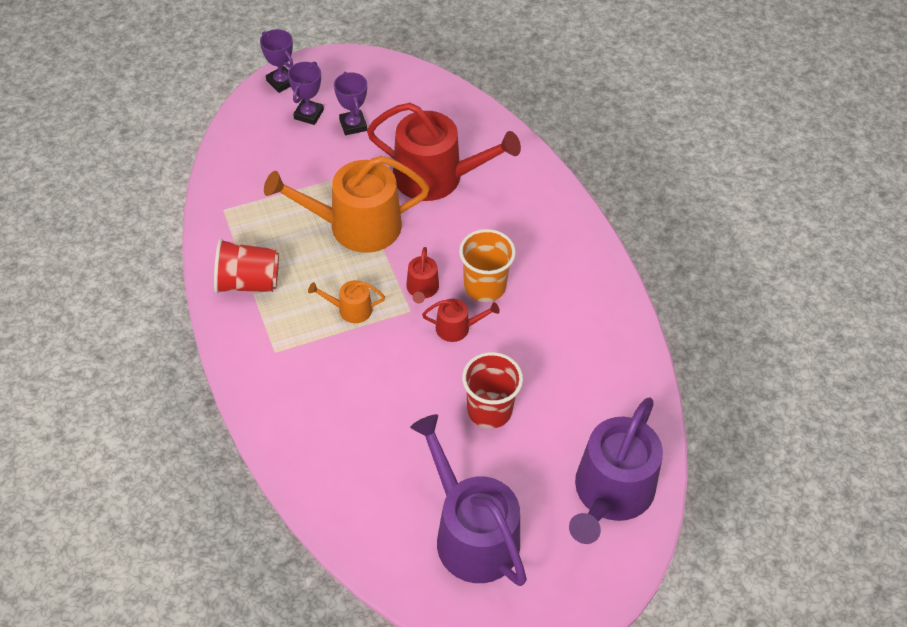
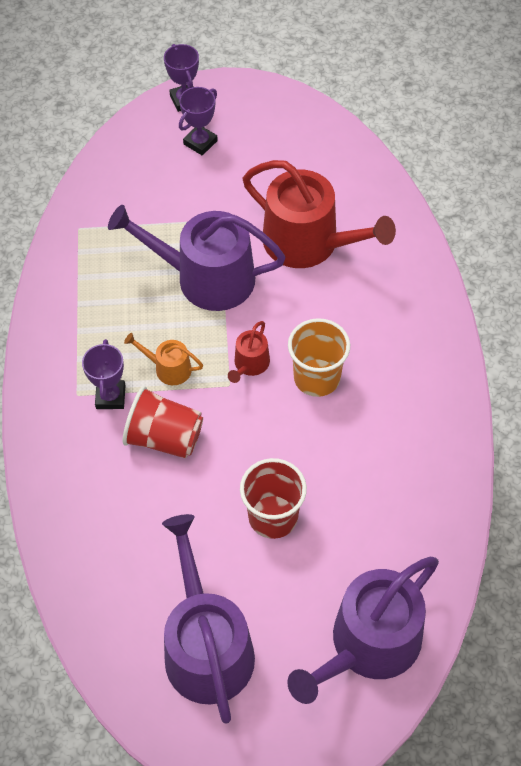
camera: 20 degrees right, 5 degrees up
red cup [214,238,279,294] -> red cup moved to [123,386,203,458]
orange watering can [264,156,430,253] -> purple watering can [108,205,286,311]
purple trophy [334,72,367,135] -> purple trophy moved to [82,339,126,409]
red watering can [422,299,500,342] -> none

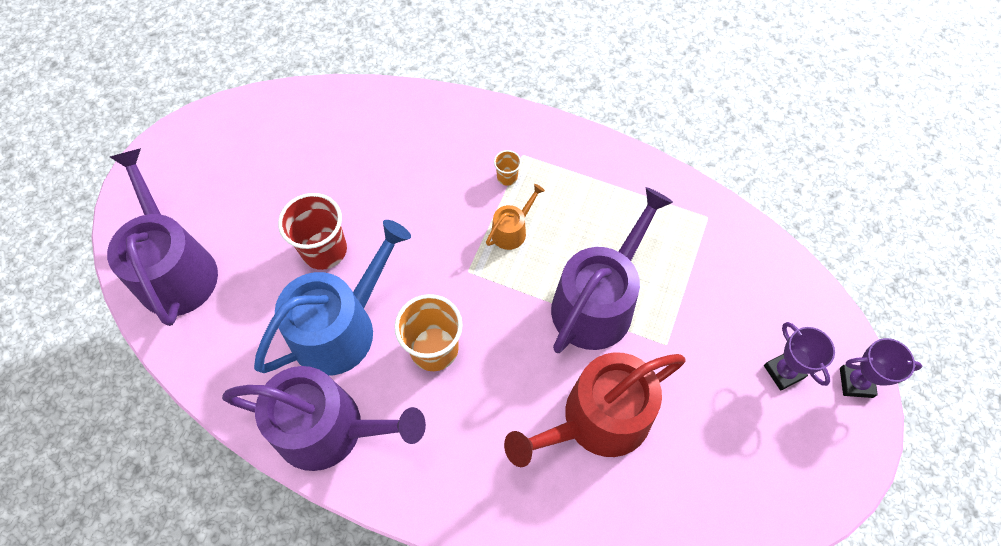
camera: 115 degrees right, 5 degrees up
purple trophy [82,339,126,409] -> orange cup [494,150,521,186]
red cup [123,386,203,458] -> none
purple watering can [162,514,255,724] -> purple watering can moved to [222,366,426,471]
red watering can [228,321,270,383] -> none
none -> blue watering can [254,220,411,376]

